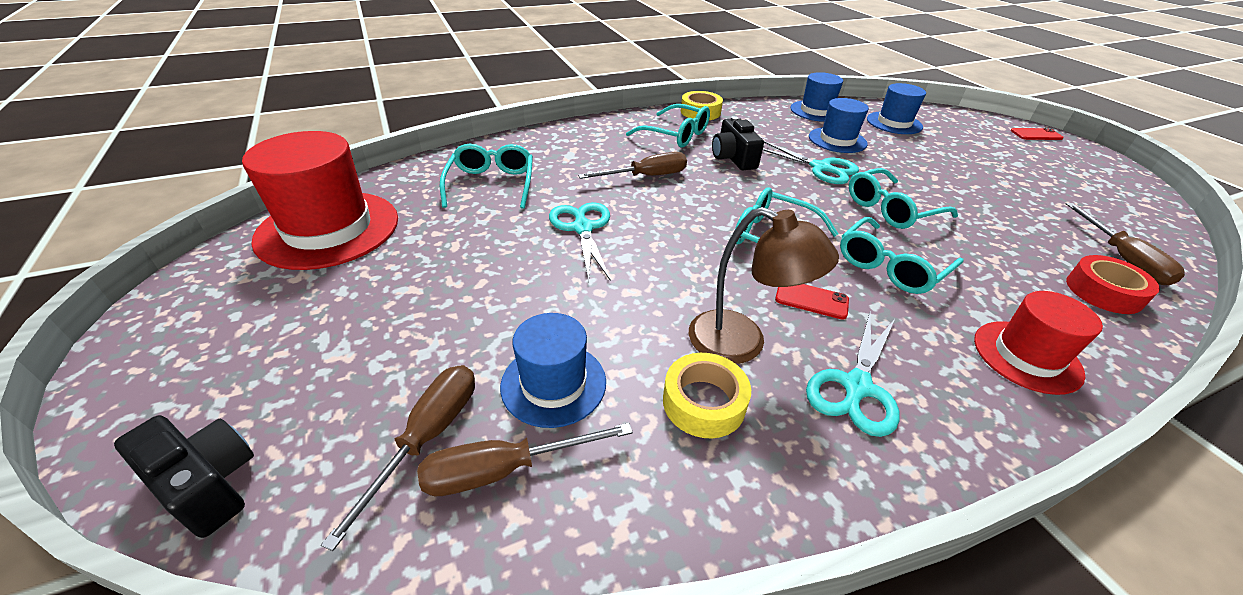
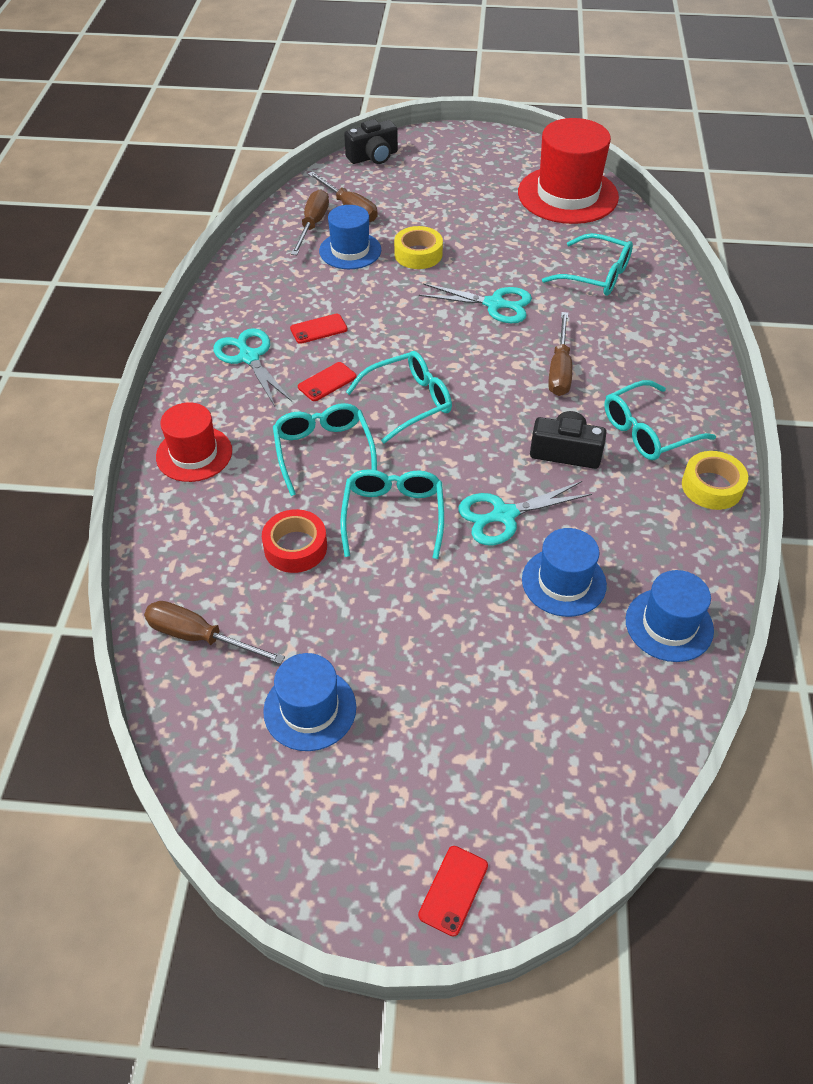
camera: 120 degrees right, 10 degrees up
yellow tape [663,353,751,438] -> yellow tape moved to [394,226,443,269]
brown lamp [689,207,839,364] -> red phone [290,314,348,344]
blue hat [867,83,926,134] -> blue hat moved to [263,653,356,751]
red tape [1066,255,1160,314] -> red tape moved to [262,509,327,573]

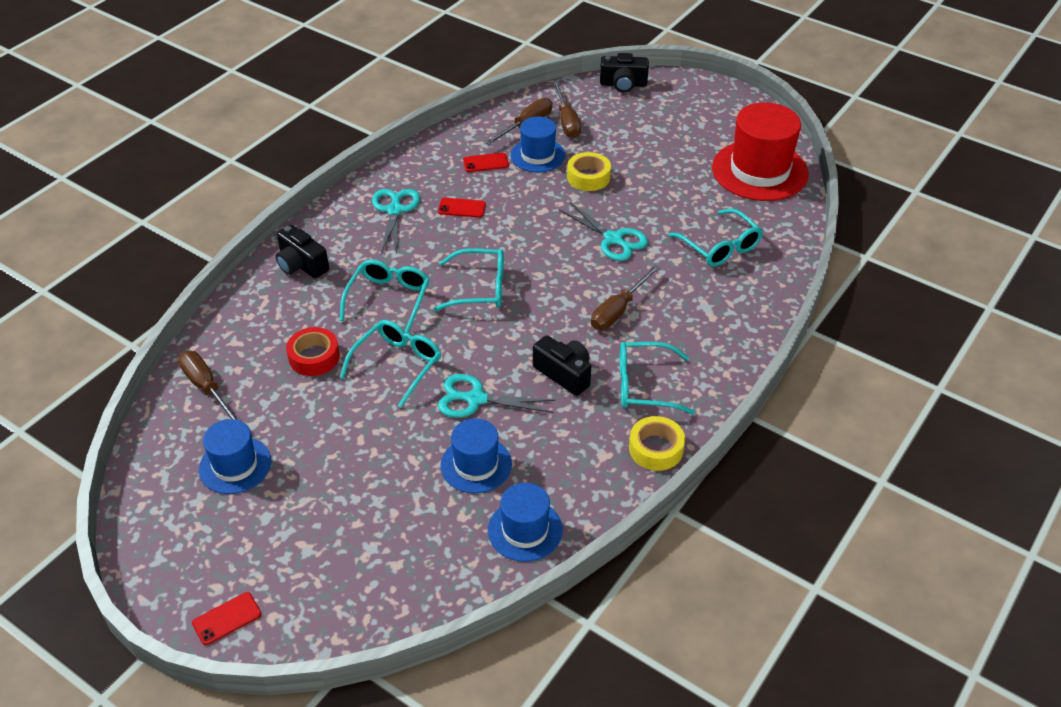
camera: 30 degrees right, 5 degrees down
red hat [156,402,232,482] -> black camera [276,225,329,279]
red phone [298,362,357,401] -> red phone moved to [463,152,509,172]

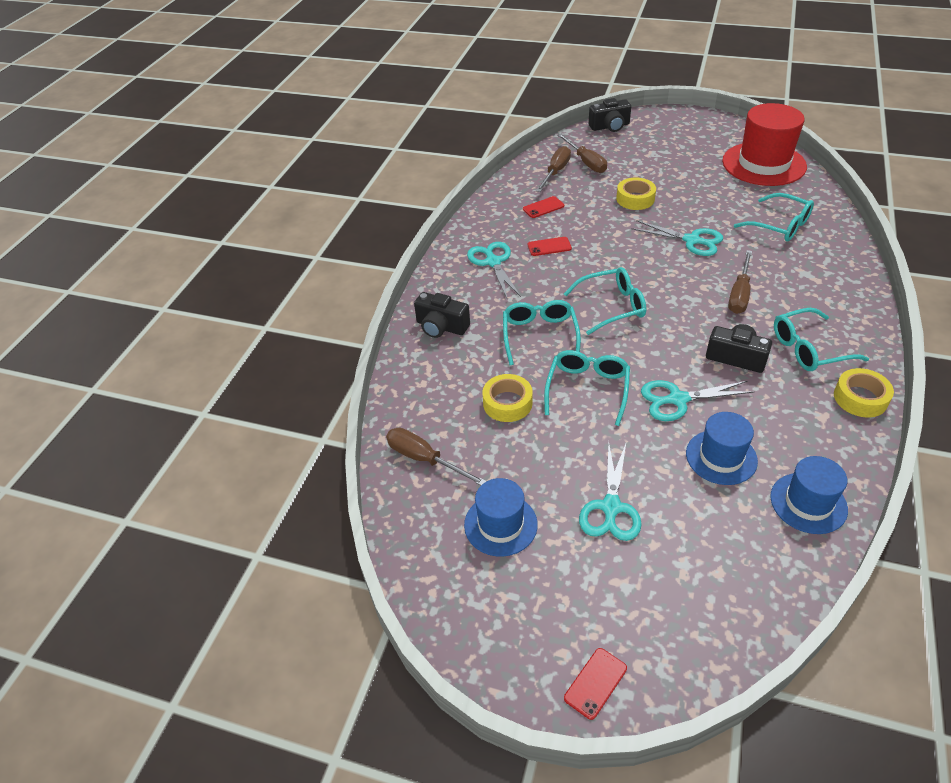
camera: 15 degrees left, 0 degrees up
red tape [286,327,340,376] -> yellow tape [482,374,533,422]
blue hat [510,116,565,172] -> none
none -> turquoise scissors [579,441,642,541]

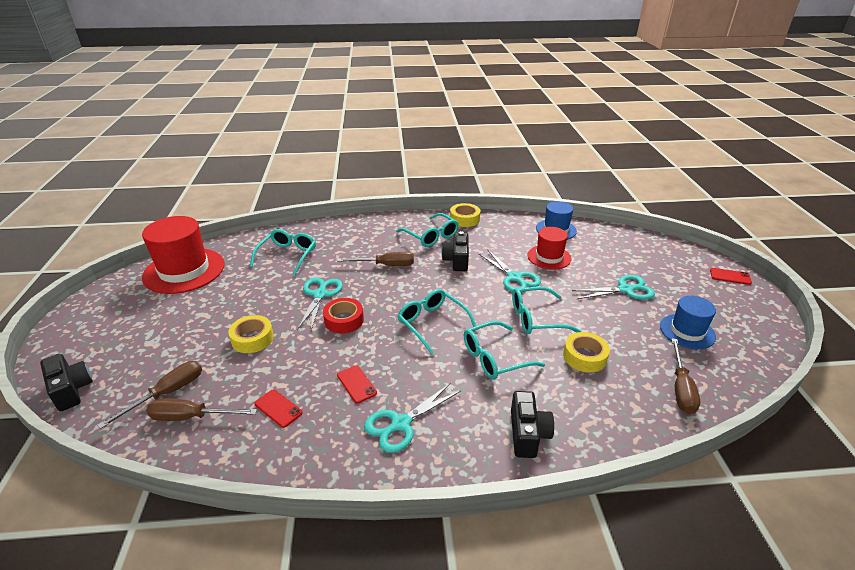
camera: 115 degrees left, 10 degrees down
blue hat [686,412,758,485] -> red hat [527,227,572,270]
none -> red tape [323,298,364,334]

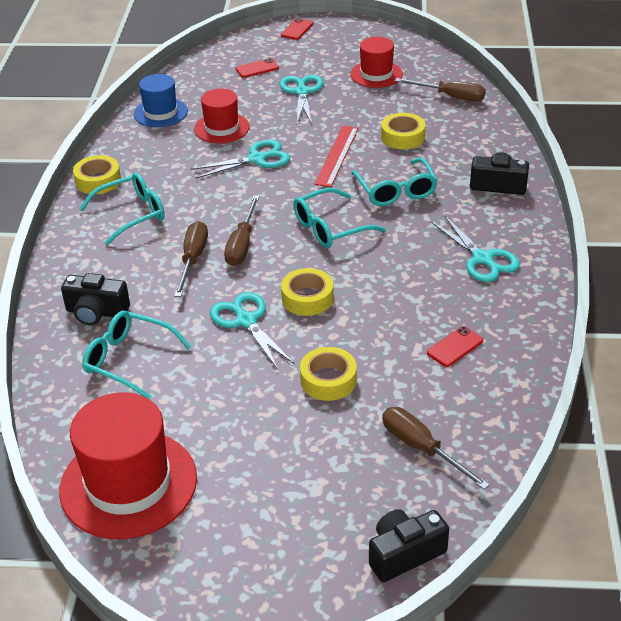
camera: 80 degrees left, 5 degrees up
brown screwdriver [146,398,257,421] -> brown screwdriver moved to [224,195,259,266]
turquoise scissors [297,278,343,330] -> turquoise scissors turned 45 degrees clockwise [210,292,294,370]
red tape [323,298,364,334] -> yellow tape [281,268,334,316]
red phone [337,365,377,403] -> red phone moved to [235,58,279,78]
black camera [441,231,469,271] -> black camera moved to [61,273,130,325]
turquoise glasses [512,286,581,334] -> red ruler [314,126,358,187]
blue hat [660,295,716,349] -> red hat [351,37,403,88]

